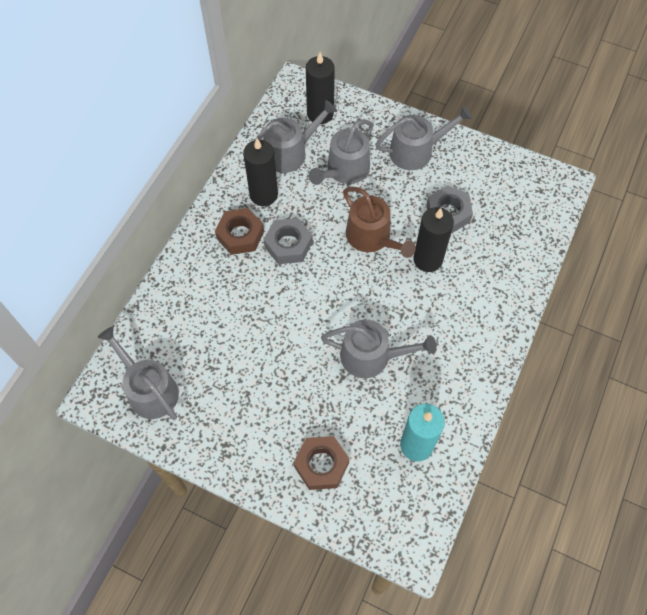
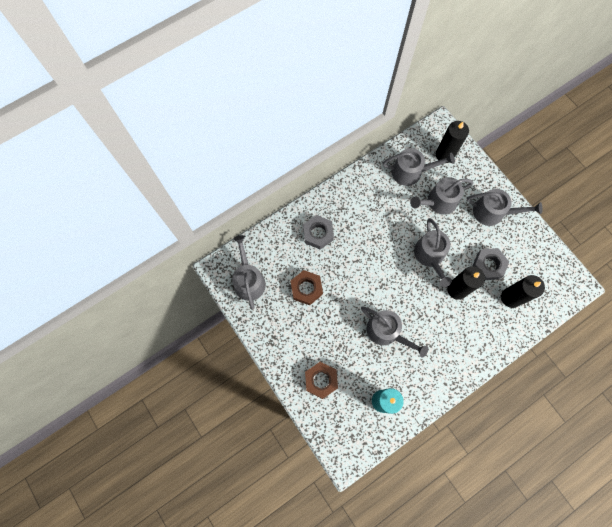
camera: 30 degrees right, 10 degrees up
brown nut [215,208,264,255] -> brown nut moved to [290,270,323,305]
black candle [243,138,278,206] -> black candle moved to [501,275,545,308]
grey nut [263,218,313,264] -> grey nut moved to [303,215,334,249]
brown watering can [343,187,416,258] -> grey watering can [414,218,452,287]

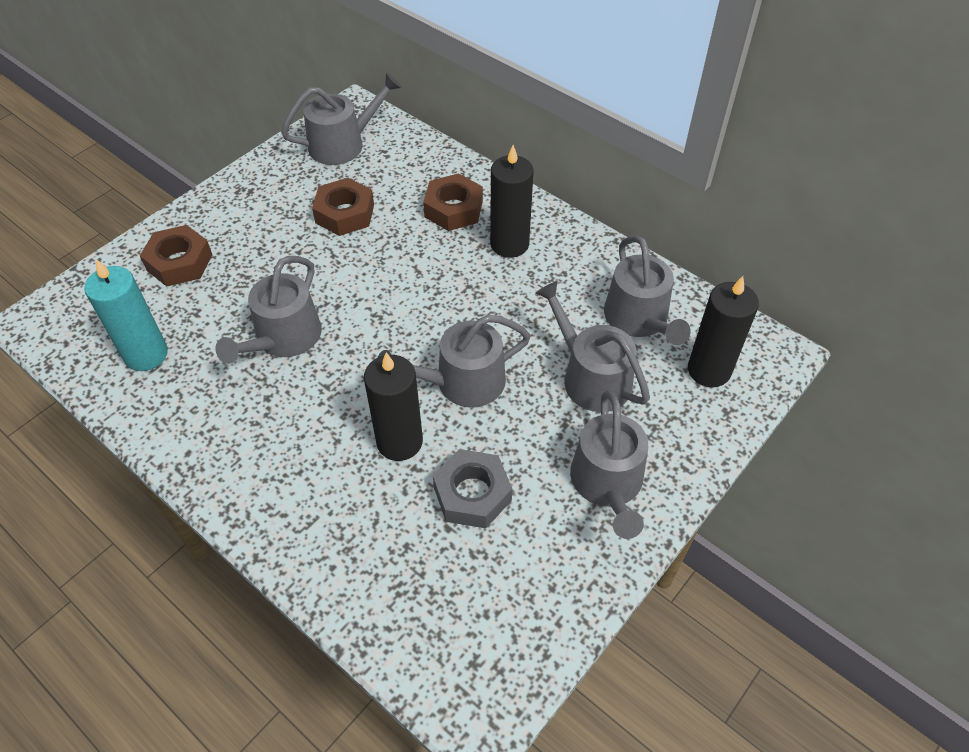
camera: 75 degrees right, 20 degrees down
grey nut [303,215,334,249] -> brown nut [423,173,483,231]
black candle [501,275,545,308] -> black candle moved to [490,145,534,258]

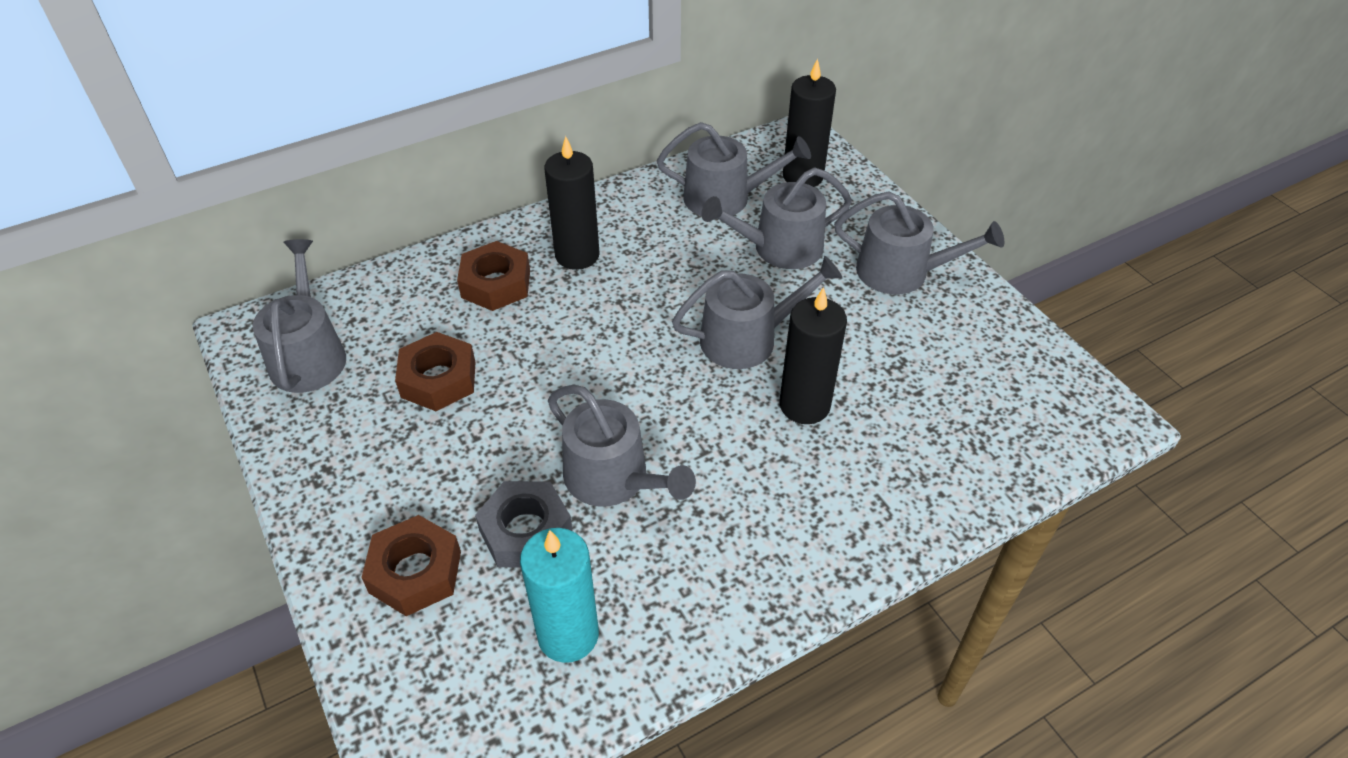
camera: 70 degrees left, 5 degrees down
grey watering can [377,315,531,407] -> grey watering can turned 105 degrees counterclockwise [672,256,842,369]
grey nut [433,449,512,529] -> grey nut moved to [475,481,573,567]

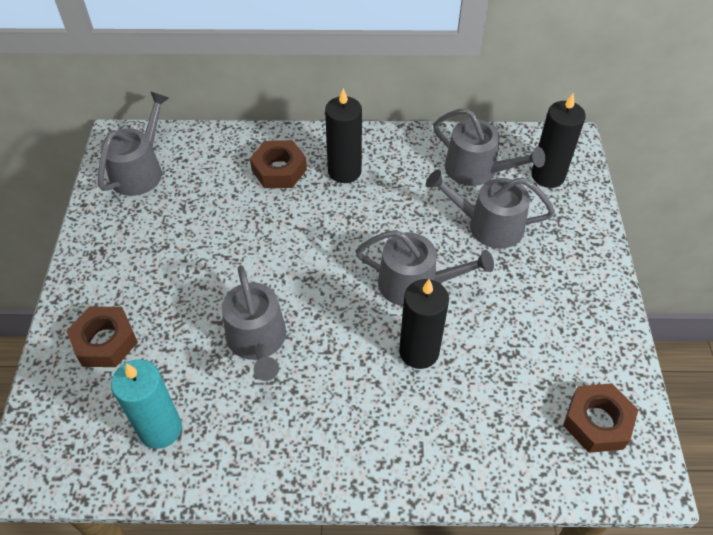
camera: 30 degrees right, 5 degrees up
brown nut [395,332,475,411] -> brown nut moved to [563,383,638,453]
grey nut [475,481,573,567] -> none
grey watering can [834,191,1004,294] -> none

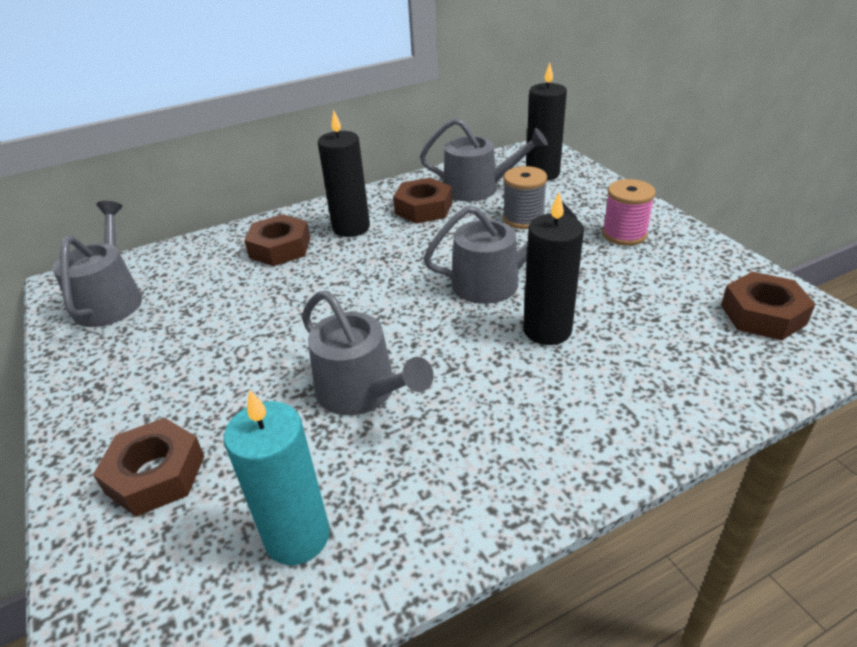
camera: 25 degrees left, 15 degrees down
grey watering can [426,170,555,249] -> grey spool [503,166,547,229]
none -> brown nut [393,178,452,224]
none -> pink spool [602,179,656,246]

